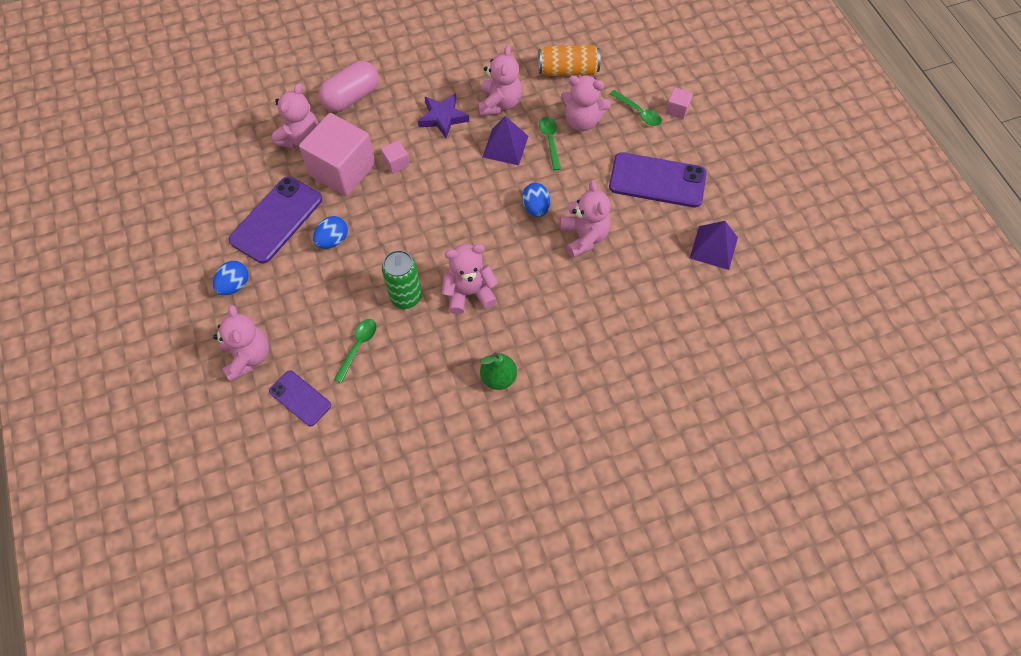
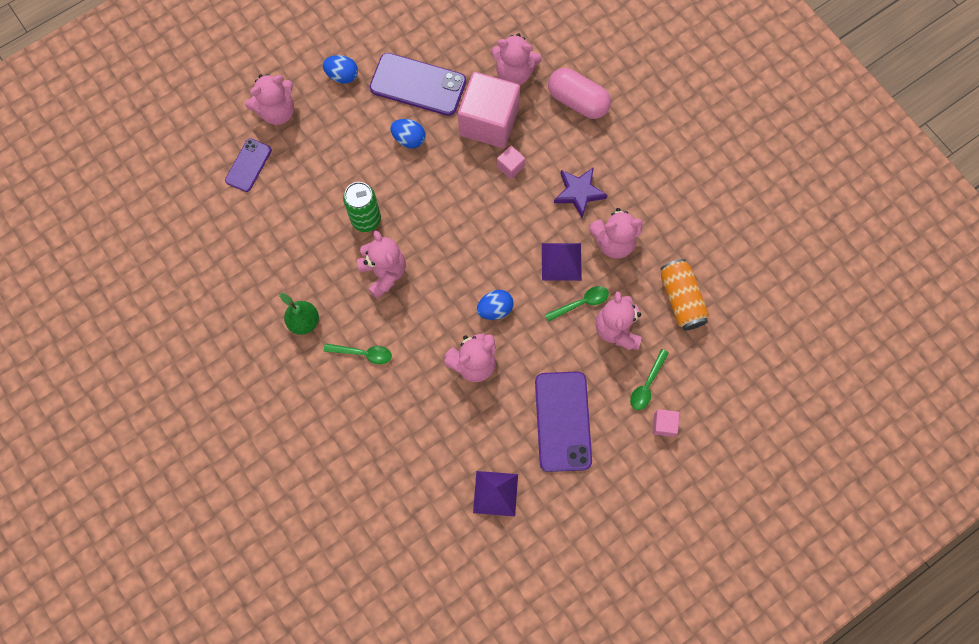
camera: 75 degrees right, 10 degrees up
green spoon [334,319,377,383] -> green spoon moved to [324,343,392,364]

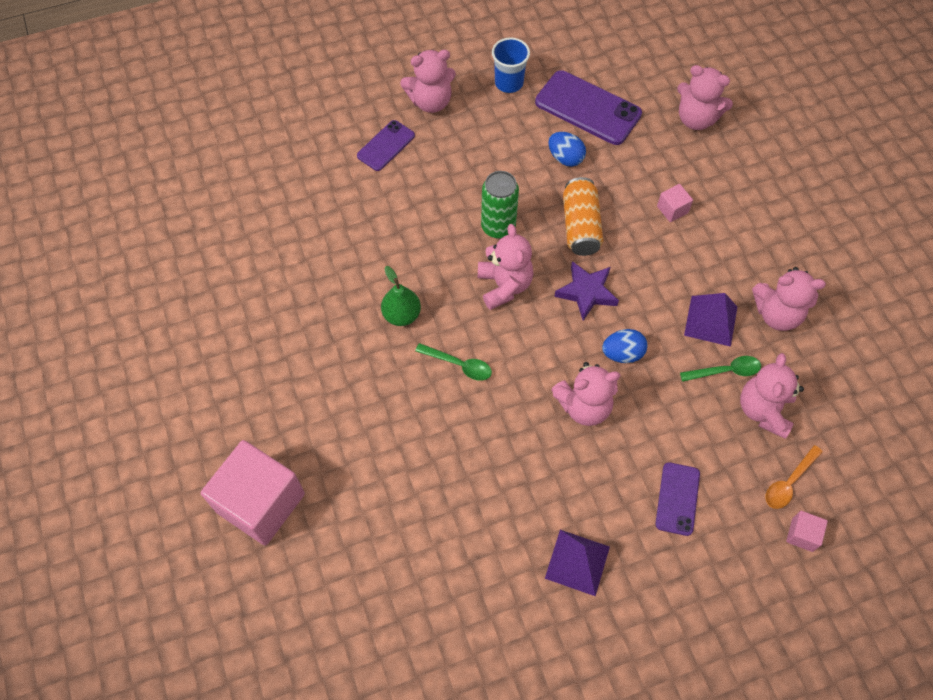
camera: 15 degrees right, 10 degrees down
blue egg [323,55,358,84] -> blue cup [492,38,530,93]
pink cube [458,72,520,148] -> pink cube moved to [201,440,305,545]
purple phone [535,371,592,472] -> purple phone [655,462,700,536], size x0.58
pink capsule [548,68,611,119] -> none
purple star [554,167,607,219] -> purple star moved to [554,261,619,321]
green spoon [630,349,669,410] -> orange spoon [766,445,823,509]
orange can [661,259,709,330] -> orange can moved to [563,177,603,256]

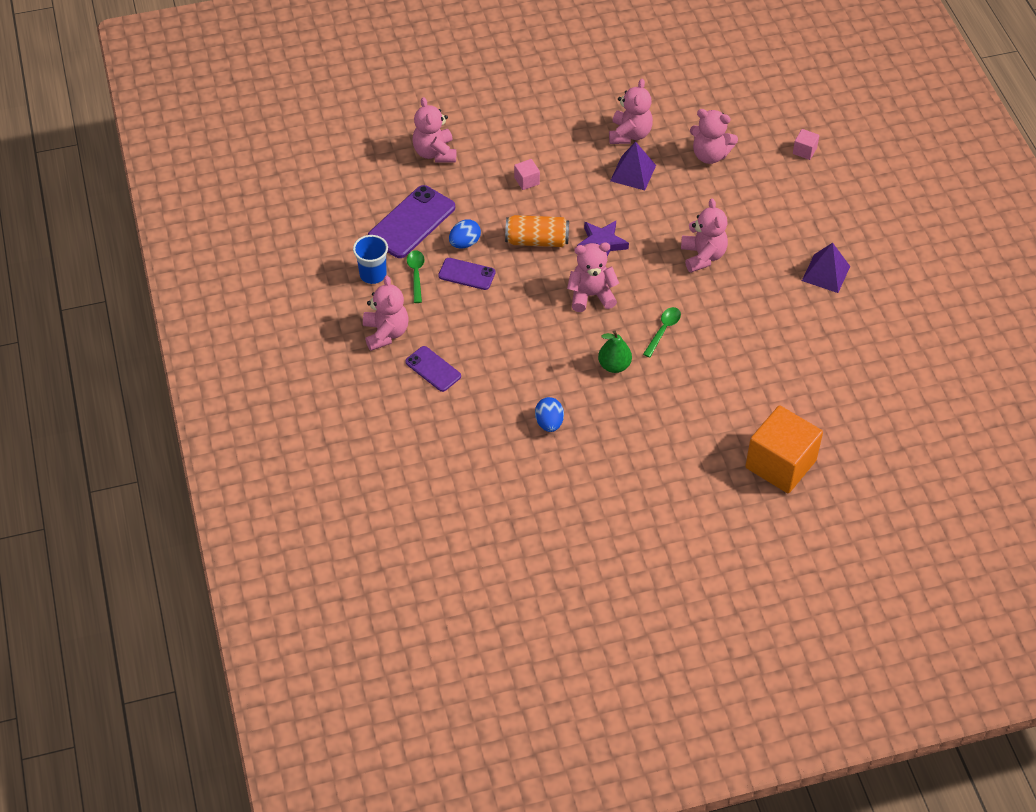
camera: 85 degrees left, 10 degrees down
pink cube [201,440,305,545] -> orange cube [745,405,823,493]
green can [481,171,519,239] -> none
blue egg [602,329,648,363] -> blue egg moved to [535,397,564,432]
purple phone [655,462,700,536] -> purple phone moved to [438,258,496,290]
pink teddy bear [677,65,733,130] -> pink teddy bear turned 135 degrees clockwise [412,97,456,162]
green spoon [680,356,761,382] -> green spoon moved to [407,250,425,303]
orange spoon [766,445,823,509] -> none

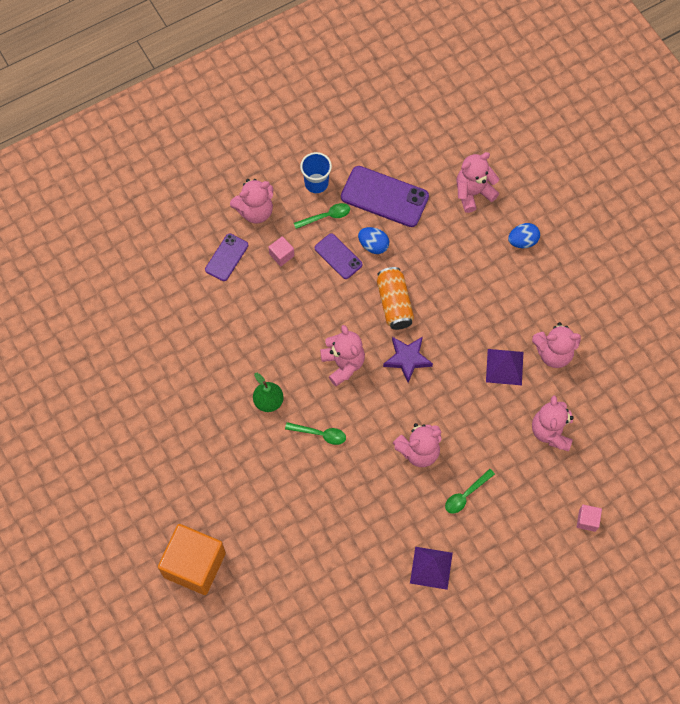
camera: 75 degrees right, 15 degrees up
purple phone [438,258,496,290] -> purple phone turned 45 degrees counterclockwise [315,233,363,279]
pink cube [514,159,540,190] -> pink cube moved to [269,236,294,266]
blue egg [535,397,564,432] -> blue egg moved to [508,223,540,248]
none -> green spoon [445,469,495,514]

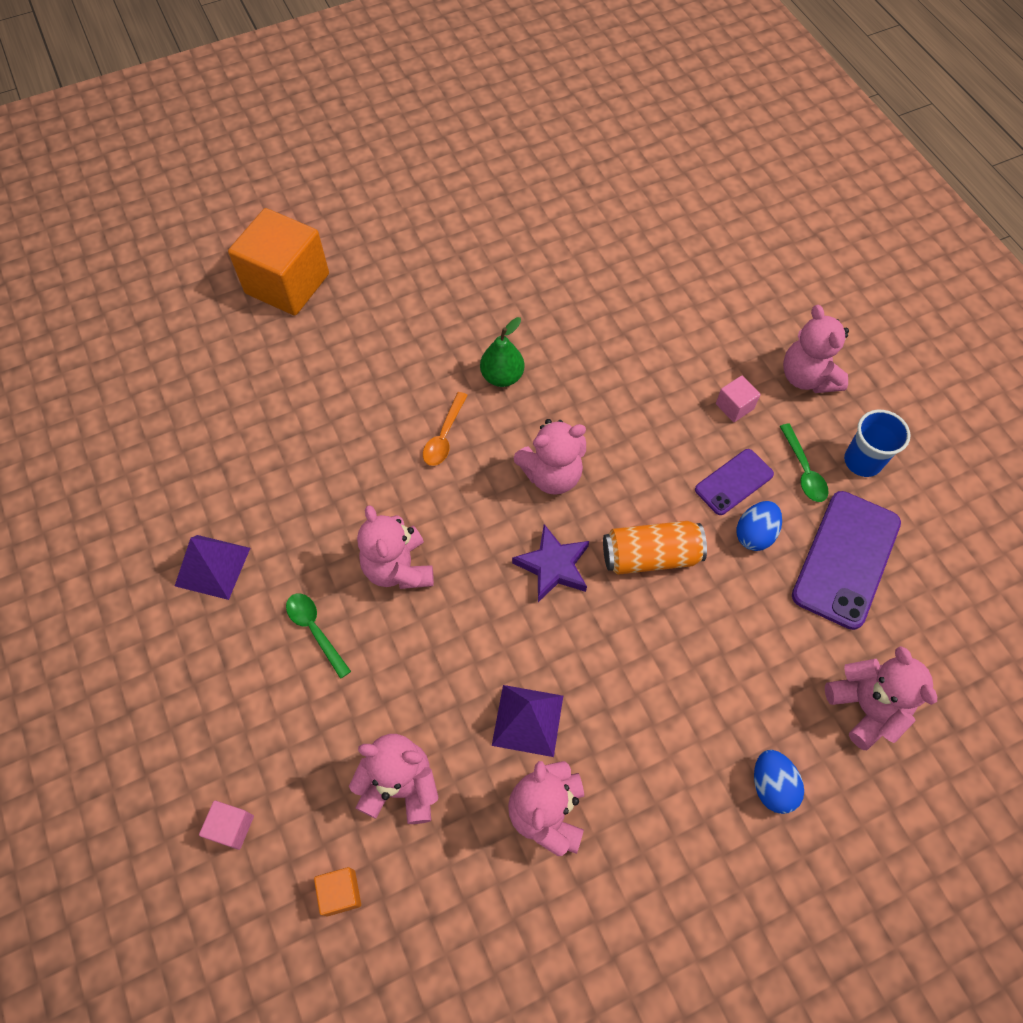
camera: 95 degrees right, 5 degrees down
purple phone [205,234,248,281] -> none
green spoon [285,422,346,445] -> orange spoon [423,392,468,466]
none -> orange cube [314,867,361,916]

